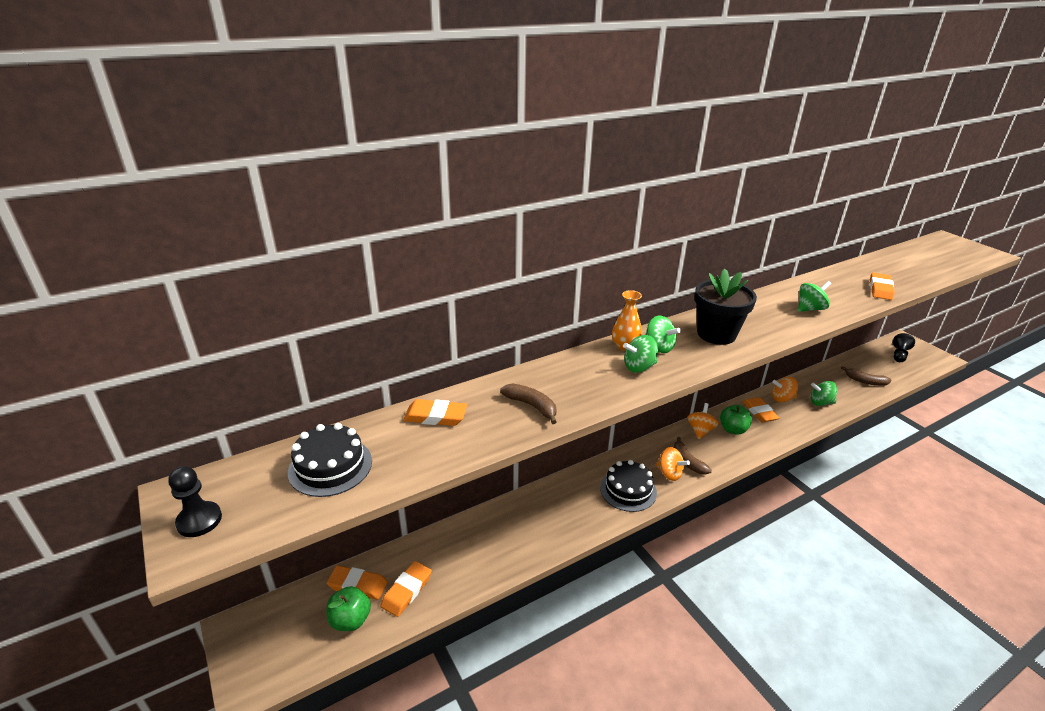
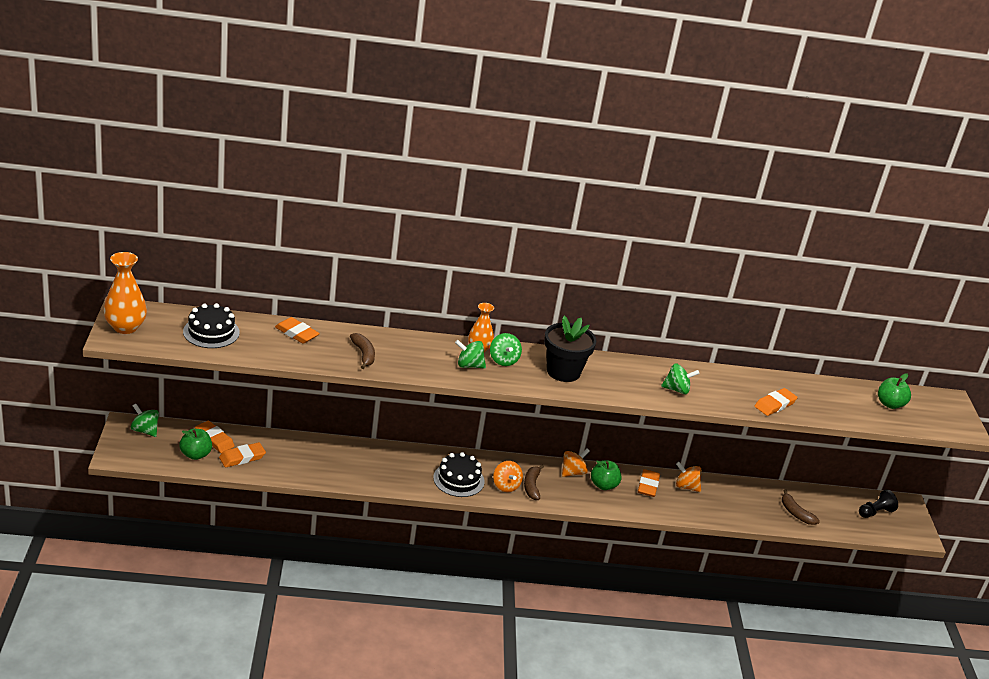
camera: 25 degrees right, 0 degrees up
black pawn [168,466,222,537] -> orange vase [104,252,147,334]
green spinning top [811,381,837,406] -> green spinning top moved to [131,404,159,437]
none -> green apple [878,374,911,409]

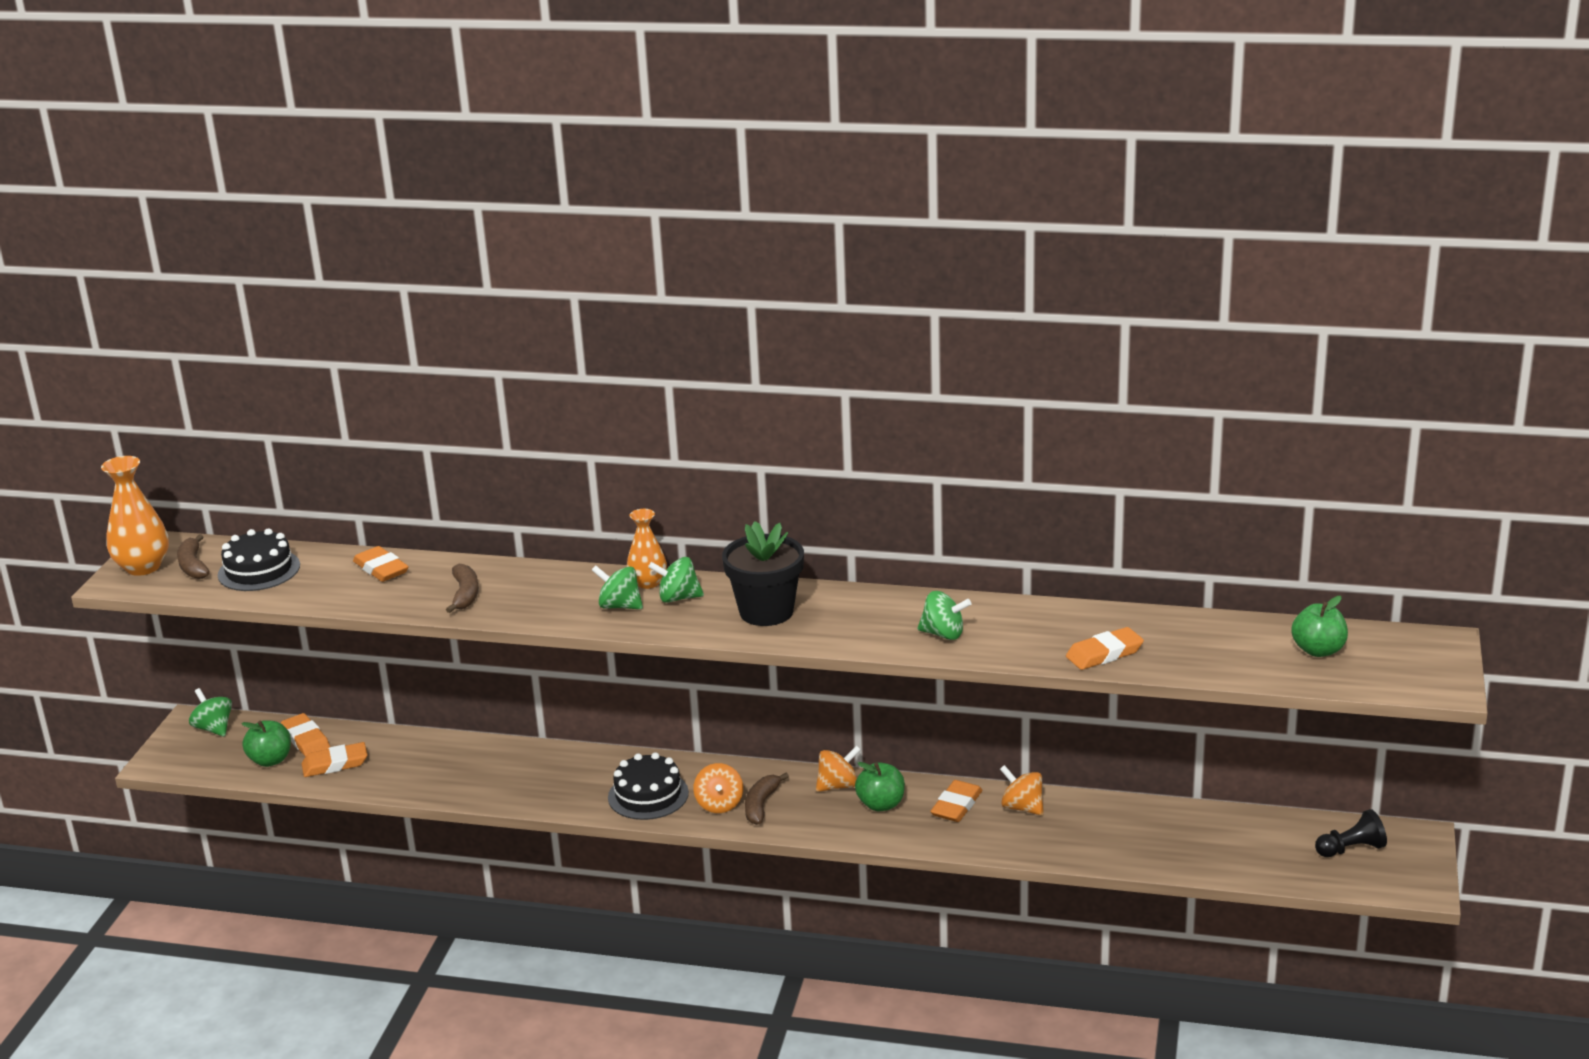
camera: 20 degrees right, 5 degrees down
green spinning top [490,333,522,366] -> green spinning top turned 90 degrees clockwise [648,557,704,603]
brown banana [782,490,820,525] -> brown banana moved to [177,534,210,579]

